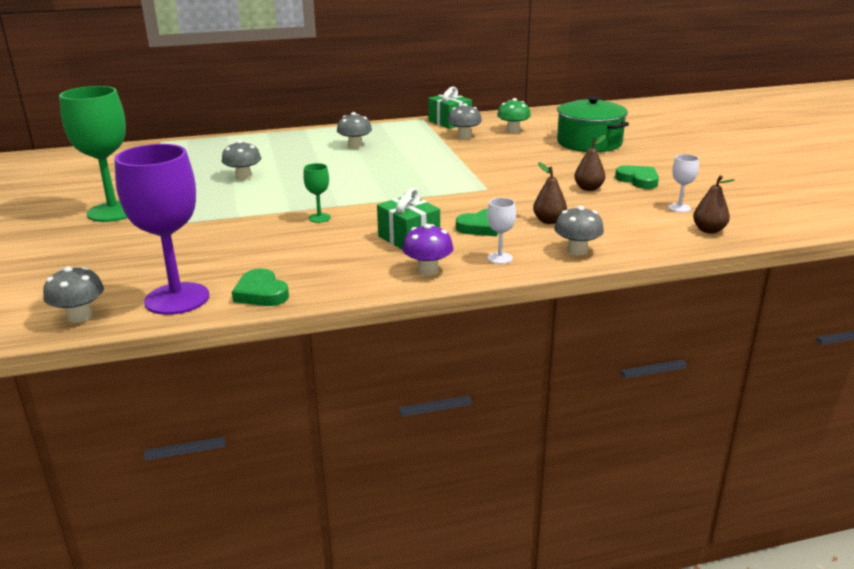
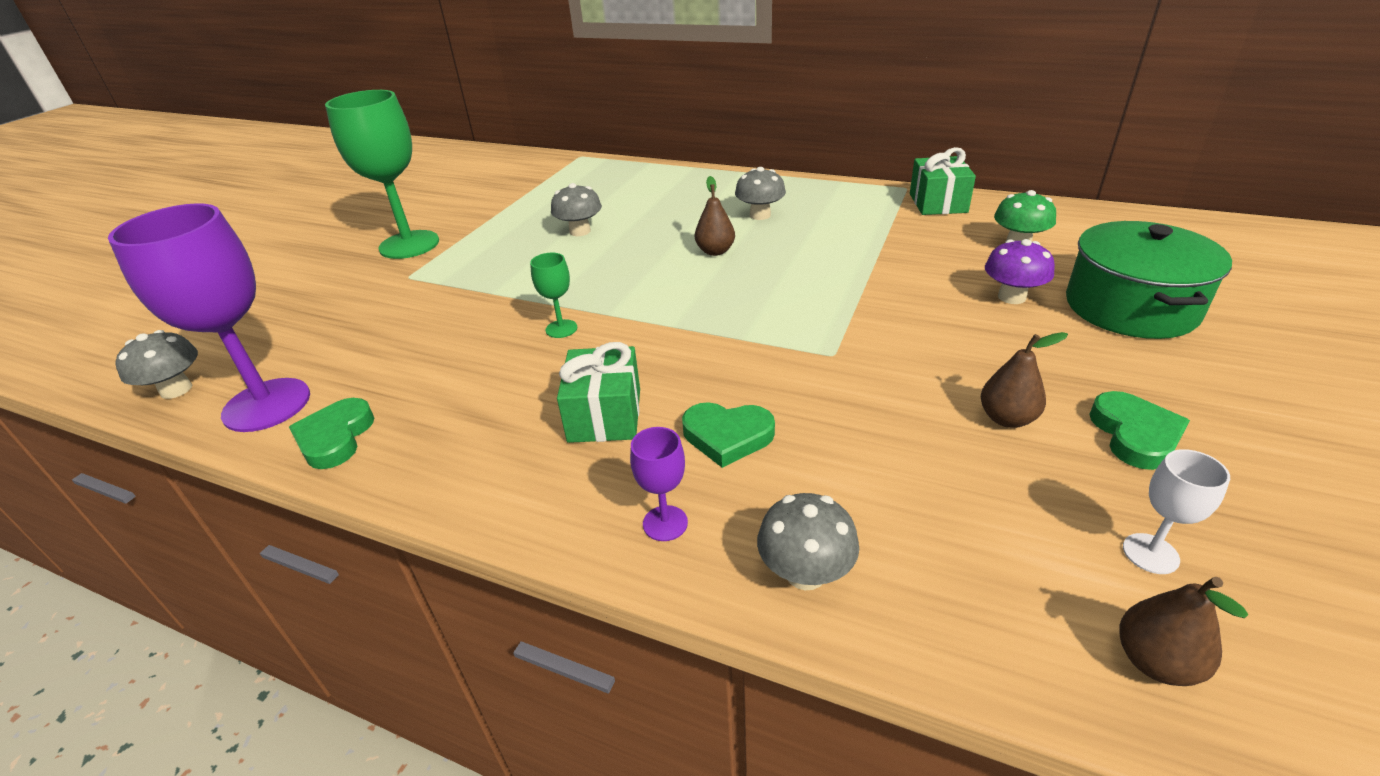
camera: 40 degrees right, 10 degrees up
purple mushroom [402,224,453,275] -> purple mushroom moved to [985,239,1055,304]
grey mushroom [448,103,482,139] -> none
white goblet [487,198,516,264] -> purple goblet [630,427,688,541]
brown pear [533,162,567,224] -> brown pear moved to [695,176,735,256]

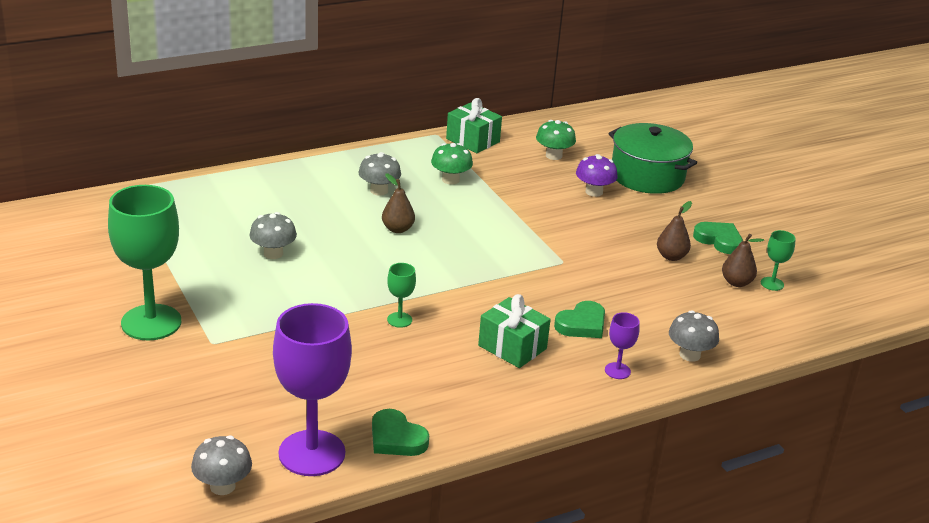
camera: 55 degrees left, 5 degrees down
brown pear [1119,577,1248,686] -> brown pear moved to [722,234,764,287]
white goblet [1123,449,1230,574] -> green goblet [761,230,796,291]
none -> green mushroom [431,143,473,185]

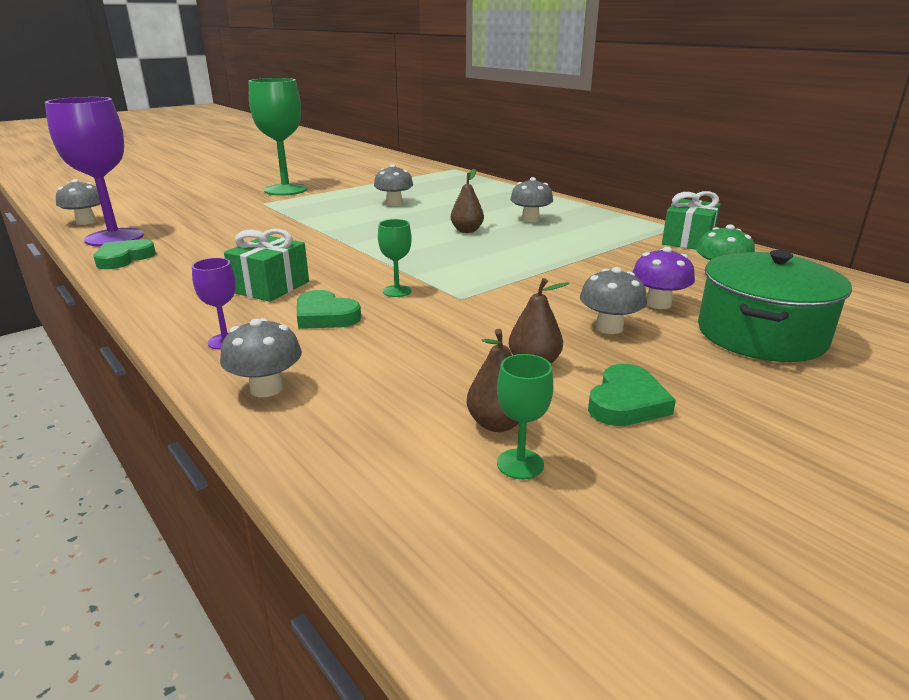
camera: 80 degrees right, 5 degrees down
green goblet [387,263,416,328] -> green goblet moved to [378,219,412,297]
green mushroom [431,143,473,185] -> none
none -> grey mushroom [580,267,647,334]

